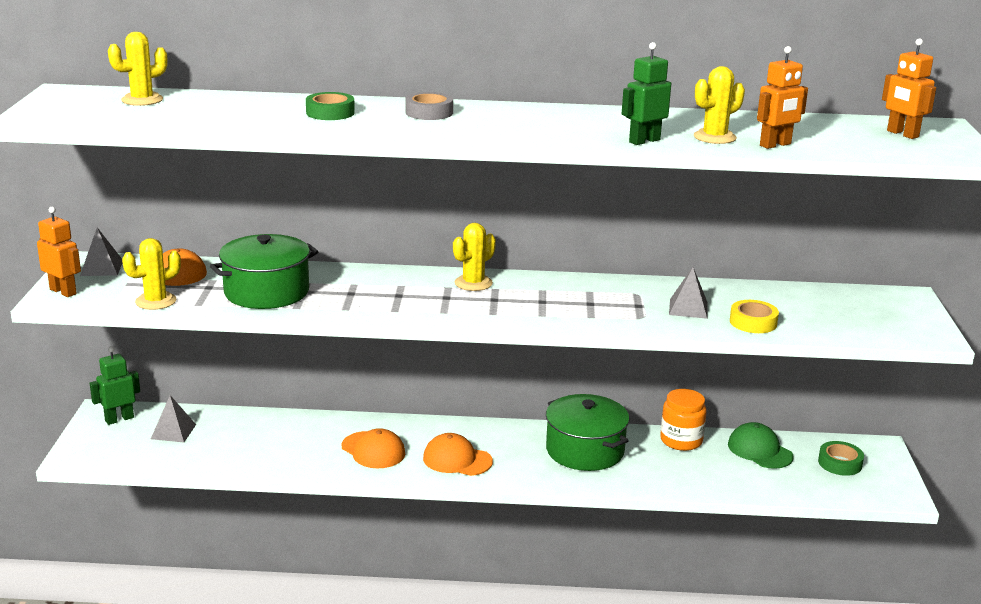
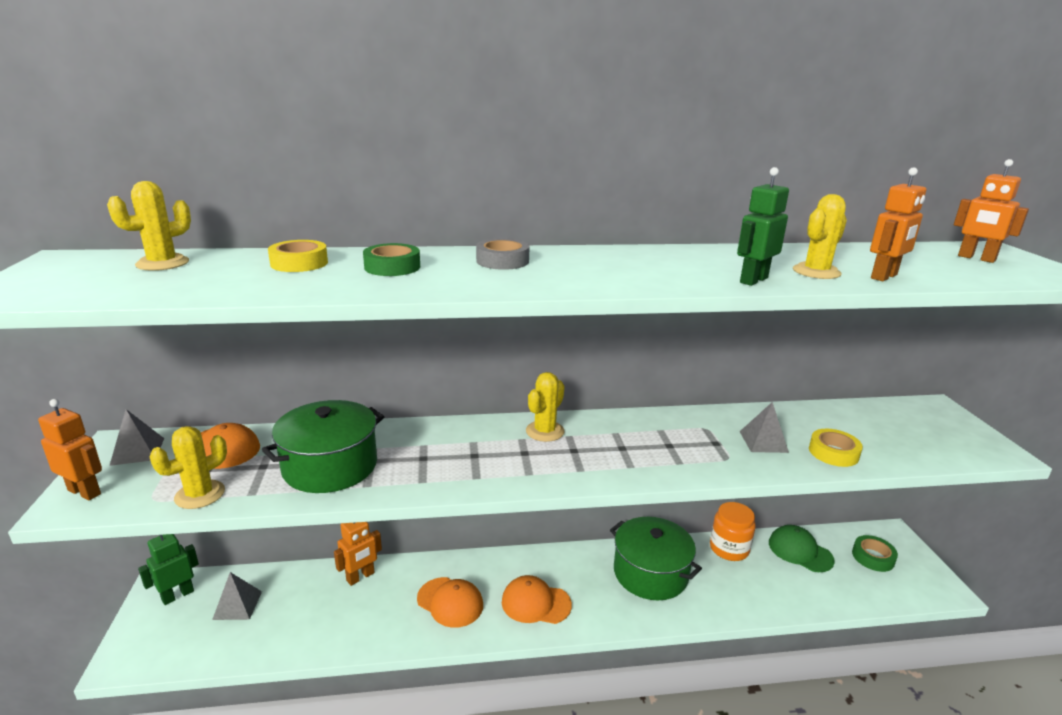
camera: 10 degrees left, 0 degrees up
none -> yellow tape [268,240,328,272]
none -> orange robot [334,522,382,586]

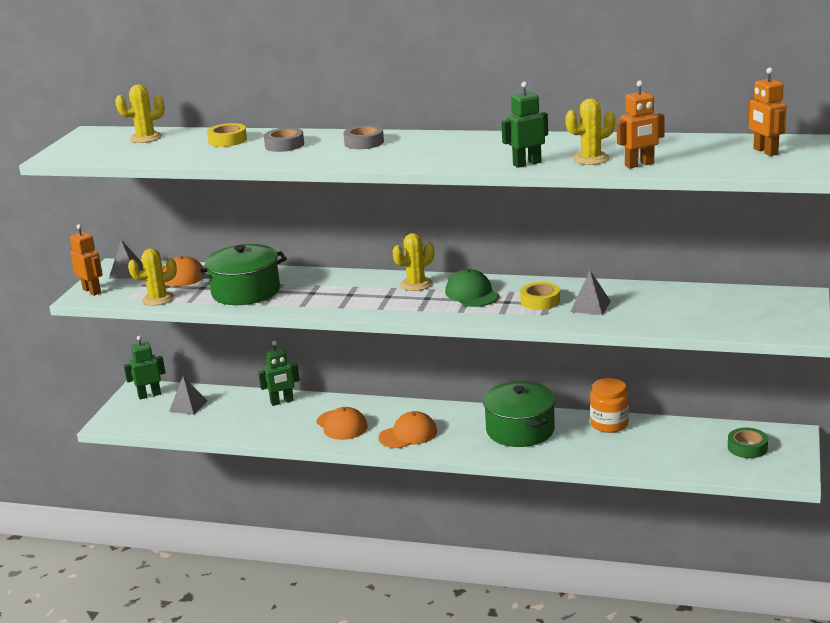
camera: 25 degrees right, 0 degrees up
orange robot [334,522,382,586] -> green robot [258,341,300,406]
green tape [363,243,420,276] -> grey tape [264,128,304,152]
orange cap [502,575,572,624] -> orange cap turned 120 degrees clockwise [379,411,437,448]
green cap [769,525,835,572] -> green cap moved to [445,269,499,307]
yellow tape [809,429,863,467] -> yellow tape moved to [520,282,560,310]

